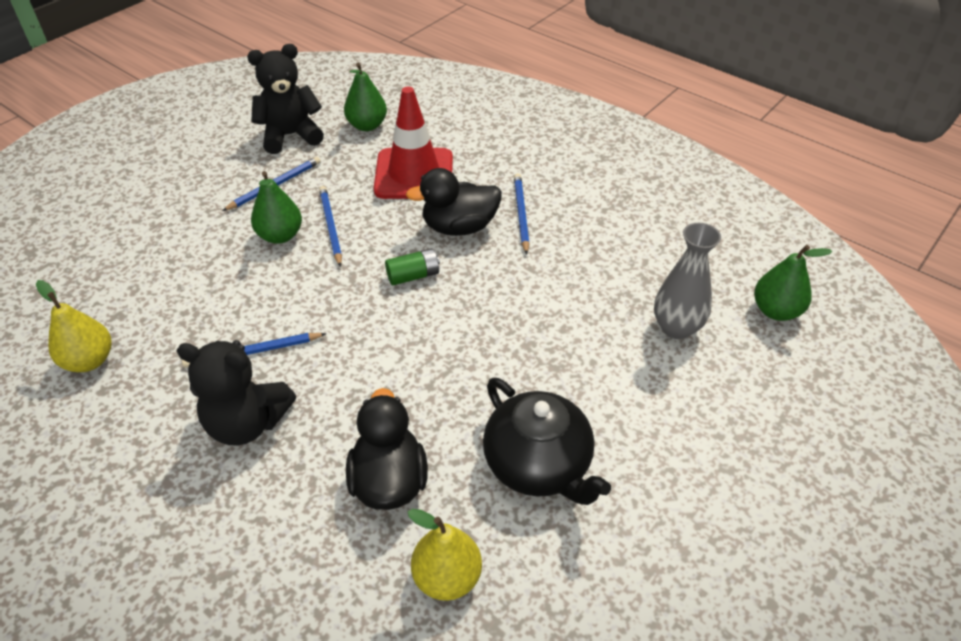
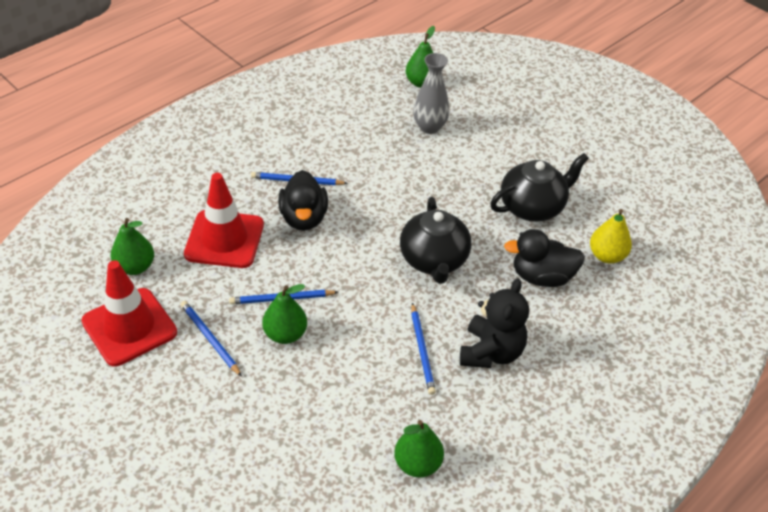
camera: 85 degrees left, 0 degrees up
yellow pear [36,280,112,372] -> green pear [394,420,444,478]
black teddy bear [247,44,324,154] -> red traffic cone [81,260,177,366]
green battery [385,249,440,286] -> none
none -> black teapot [400,197,471,284]

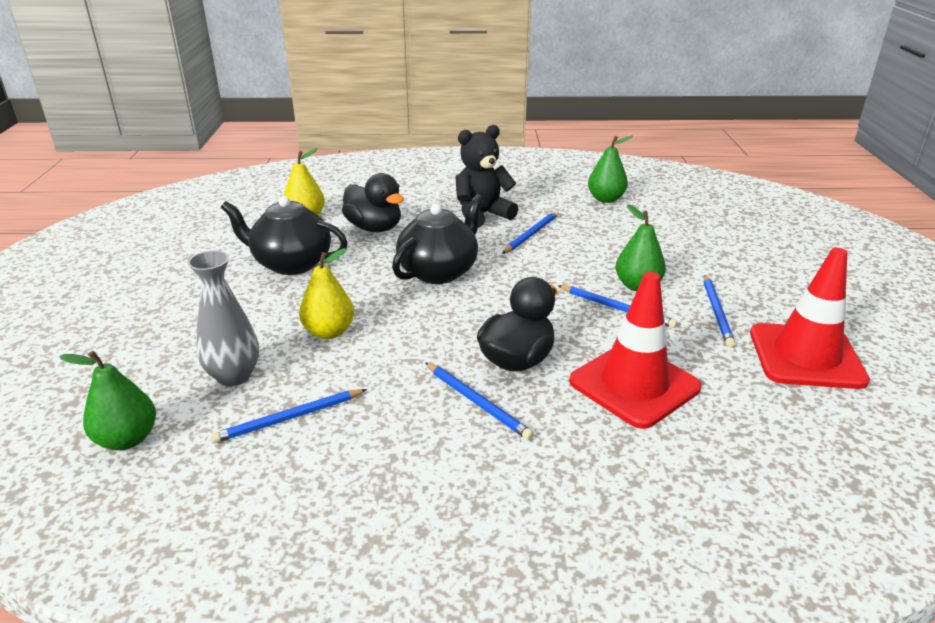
camera: 135 degrees left, 15 degrees down
green pear [111,218,154,275] -> none
none -> blue pencil [210,389,367,443]
none -> yellow pear [299,248,354,339]

